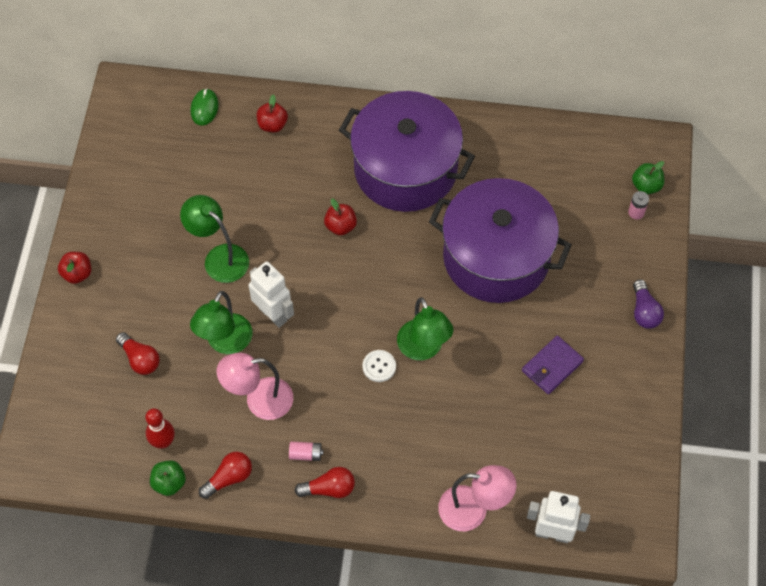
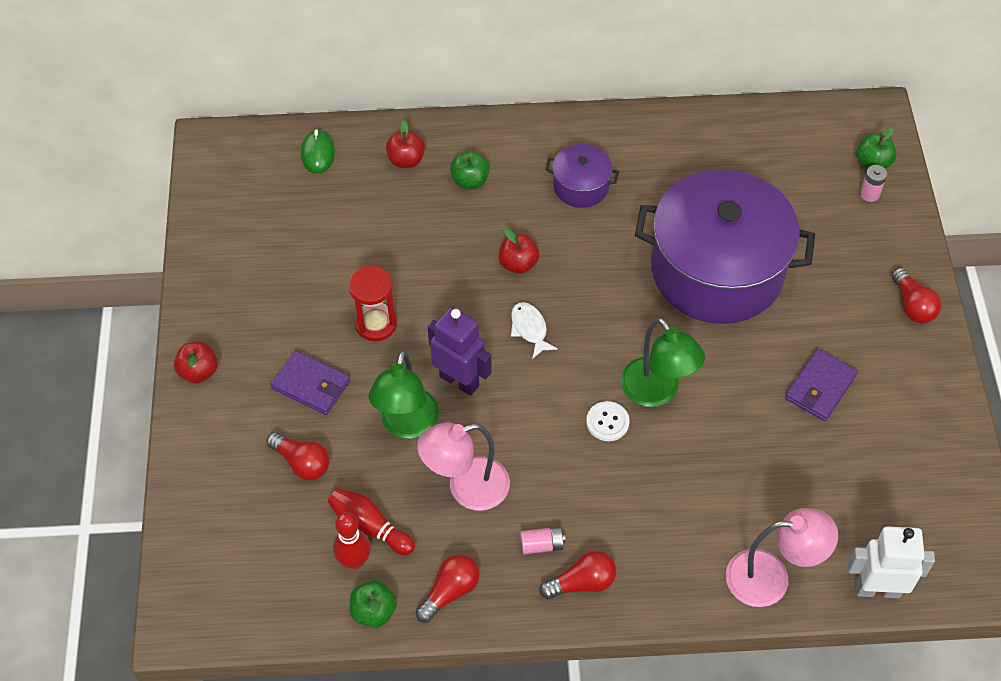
camera: 10 degrees left, 5 degrees down
green lamp [180,195,249,283] -> red hourglass [348,266,397,341]
white robot [248,261,294,328] -> purple robot [428,307,492,396]
purple pot [339,91,475,212] -> purple pot [545,144,619,208], size x0.44
purple light bulb [633,280,664,329] -> red light bulb [891,267,941,323]
none -> purple wallet [270,350,350,415]
none -> red bowling pin [328,488,415,555]
none -> green apple [450,151,490,189]
none -> white fish [511,302,558,359]

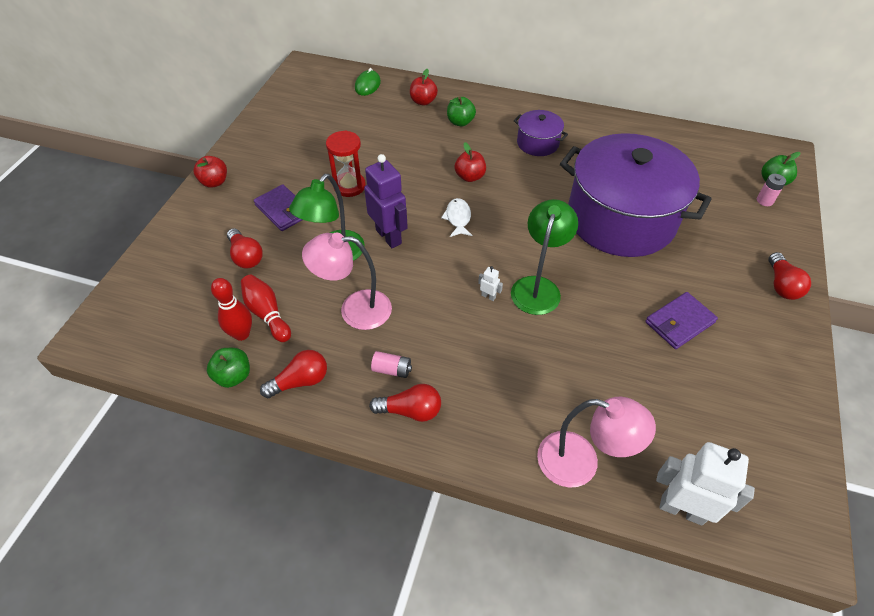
camera: 20 degrees right, 5 degrees down
white button [586,401,630,441] -> white robot [478,266,503,301]
green lamp [621,318,705,407] -> green lamp turned 150 degrees counterclockwise [511,199,578,315]

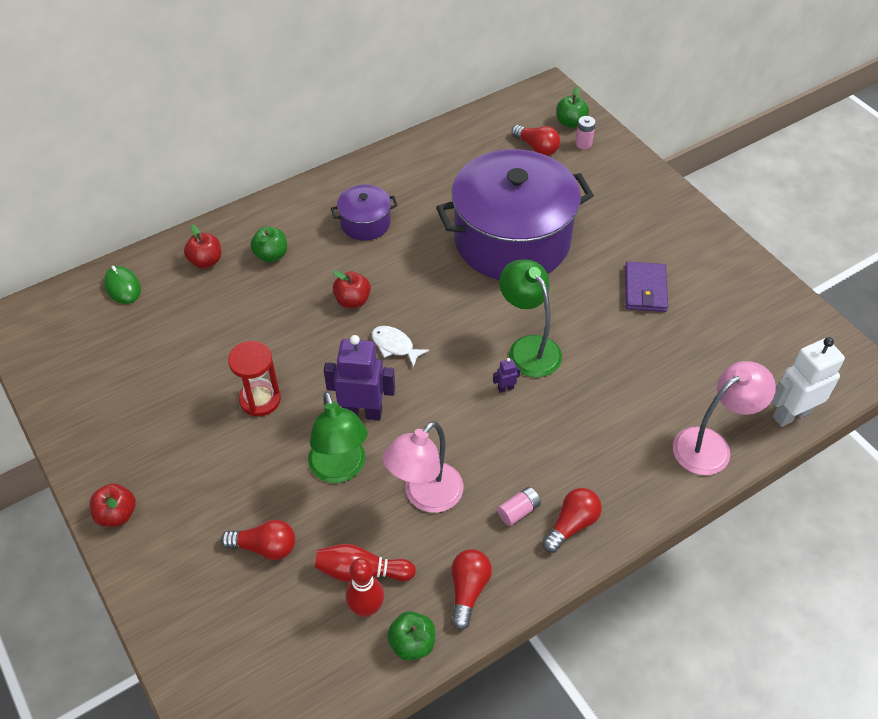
camera: 50 degrees left, 0 degrees up
purple wallet [254,184,302,231] -> none
white robot [478,266,503,301] -> purple robot [493,358,520,393]
red light bulb [768,252,811,300] -> red light bulb moved to [511,125,560,156]

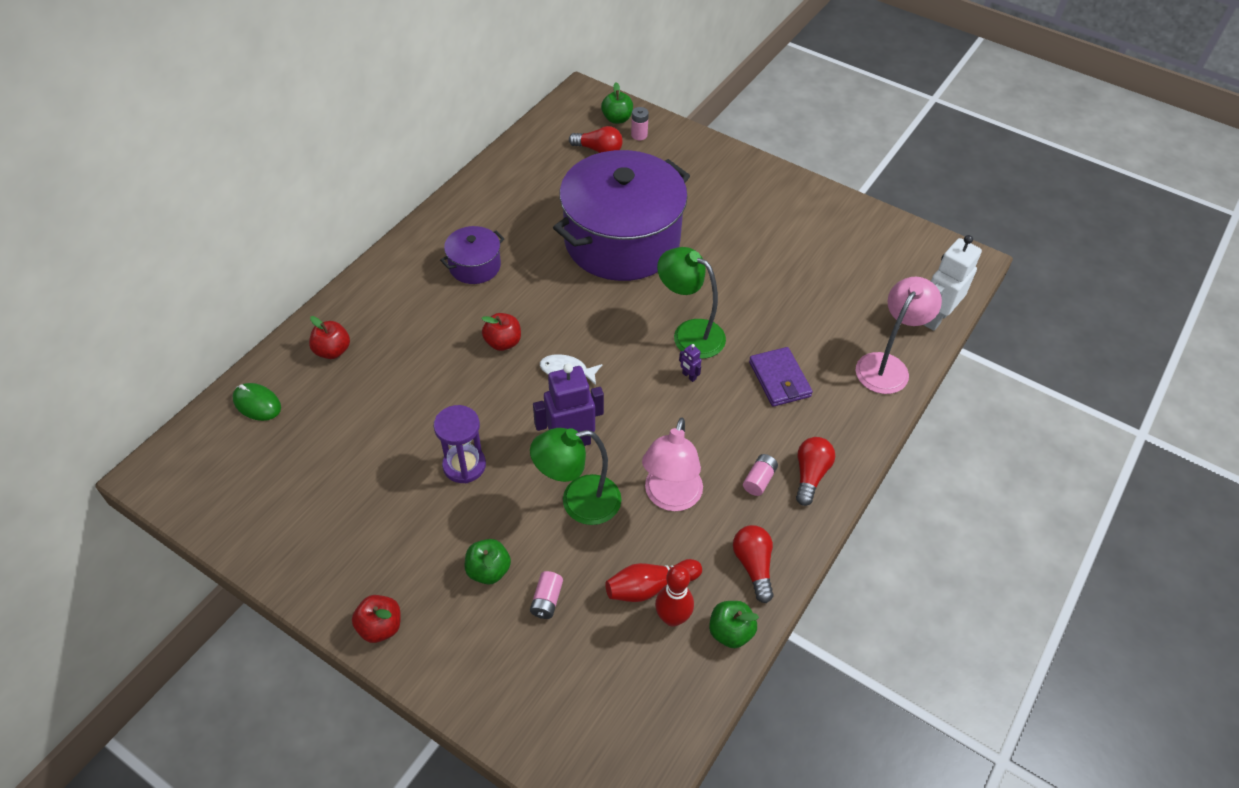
camera: 25 degrees left, 0 degrees up
red light bulb [221,520,295,560] -> pink battery [530,571,563,619]
red hourglass [228,341,281,417] -> purple hourglass [434,405,486,483]
green apple [250,227,287,262] -> green apple moved to [465,539,511,585]
green lamp [308,391,368,483] -> green lamp turned 120 degrees clockwise [530,428,621,525]
purple robot [493,358,520,393] -> purple robot turned 90 degrees counterclockwise [679,344,701,382]
purple wallet [625,261,668,312] -> purple wallet moved to [749,347,813,407]

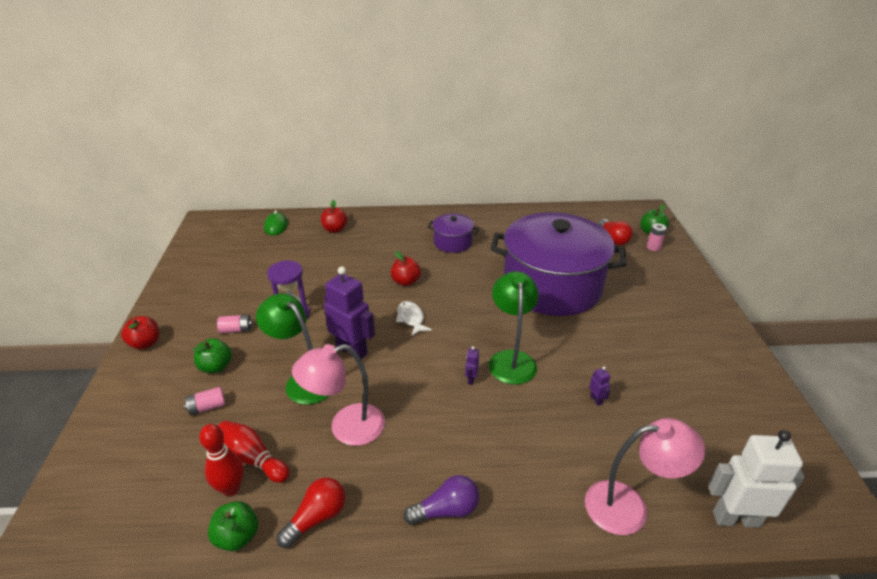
camera: 55 degrees right, 15 degrees down
pink battery [743,454,778,496] -> pink battery moved to [217,315,253,333]
purple wallet [749,347,813,407] -> none
red light bulb [796,437,835,506] -> purple light bulb [403,475,479,525]
none -> purple robot [589,366,610,406]

